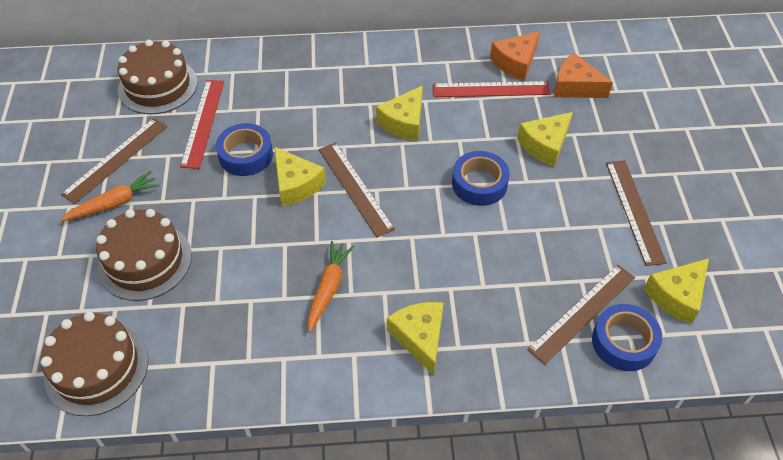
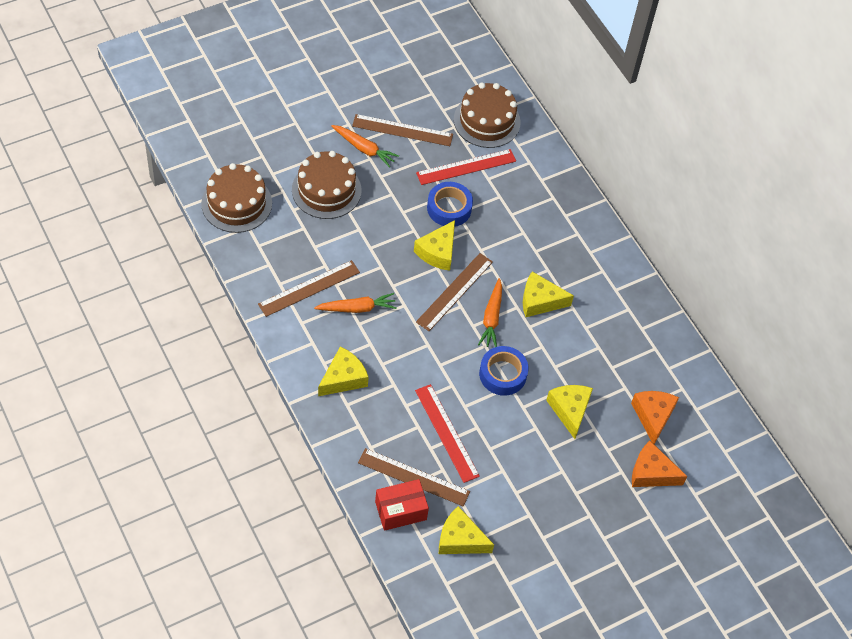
camera: 60 degrees right, 5 degrees up
red ruler [433,81,551,97] -> red ruler moved to [415,384,480,483]
orange cheese [490,31,540,81] -> orange cheese moved to [632,441,688,487]
yellow cheese [517,112,573,167] -> yellow cheese turned 60 degrees clockwise [546,385,593,439]
blue tape [592,304,662,371] -> red box [375,479,429,531]
brown ruler [606,160,667,266] -> brown ruler moved to [258,260,360,317]
none -> orange carrot [478,278,502,347]

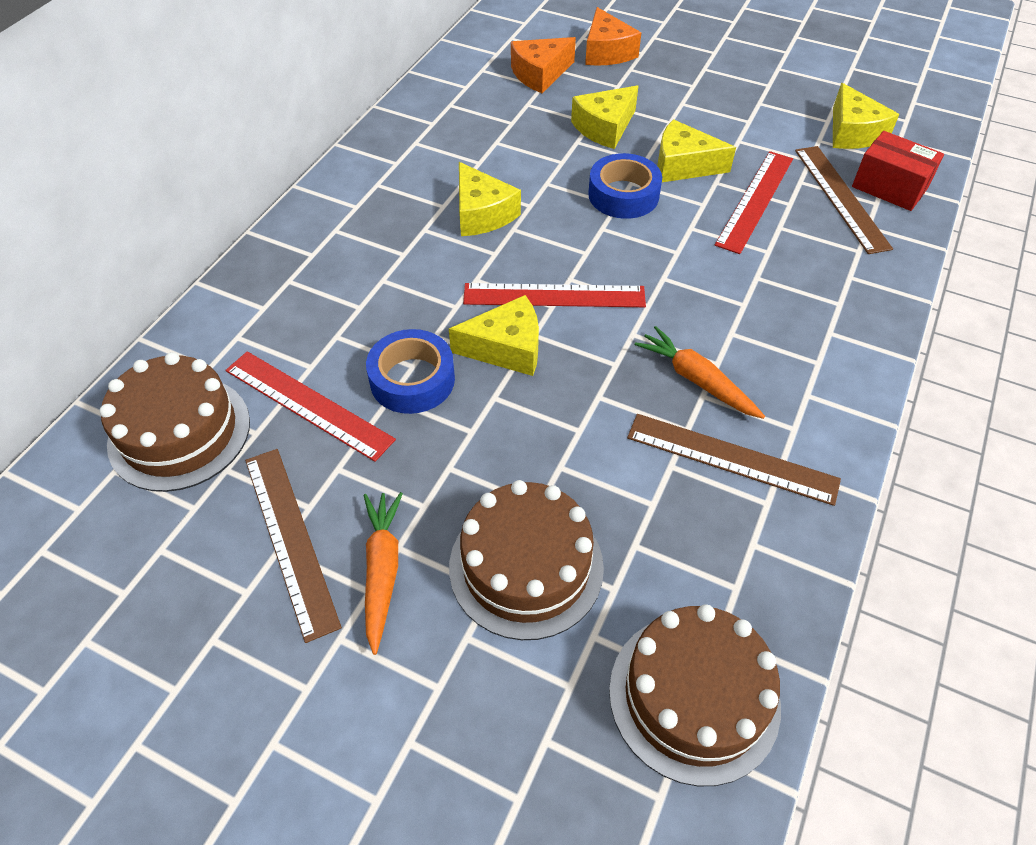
camera: 120 degrees left, 5 degrees down
yellow cheese [318,346,369,396] -> yellow cheese moved to [657,119,736,182]
brown ruler [416,253,493,331] -> red ruler [463,283,646,307]
orange carrot [478,278,502,347] -> none

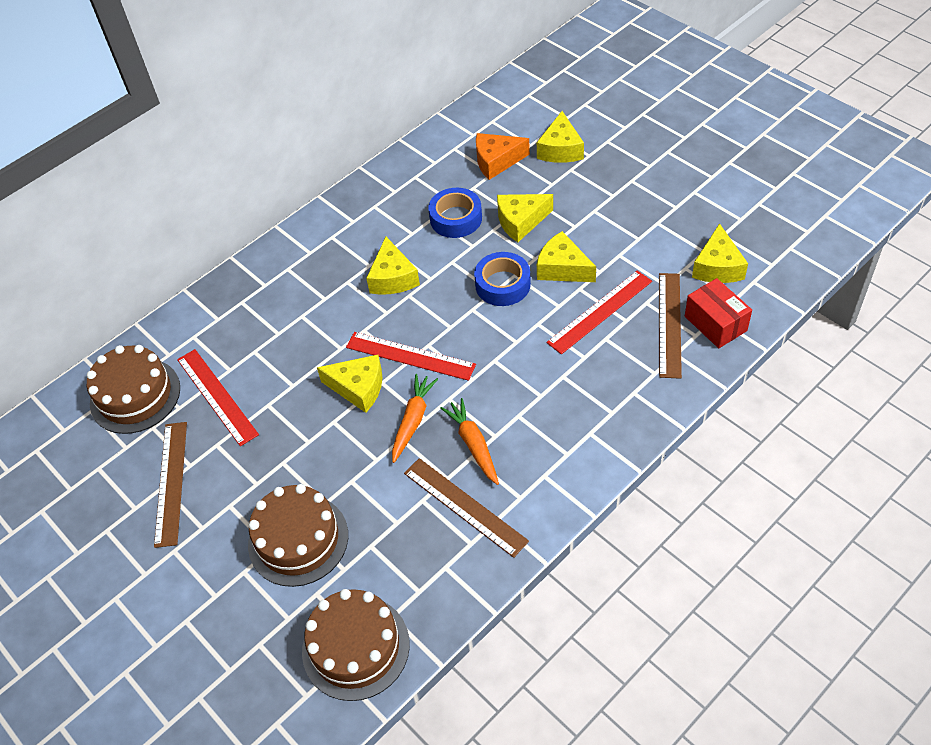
camera: 25 degrees right, 0 degrees up
orange carrot [363,492,403,655] -> orange carrot moved to [392,374,438,463]
blue tape [366,329,455,414] -> blue tape moved to [428,188,482,238]
orange cheese [585,7,641,66] -> yellow cheese [537,111,584,163]

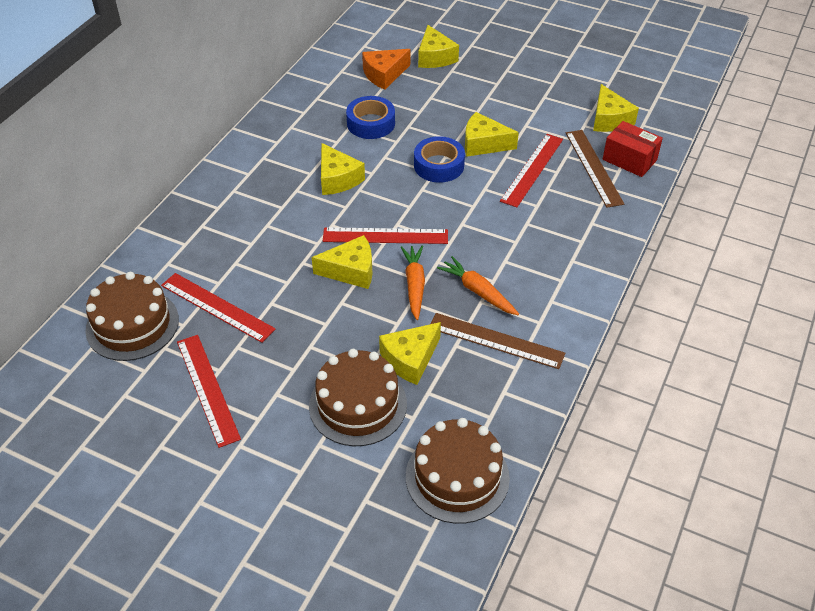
camera: 25 degrees left, 5 degrees down
brown ruler [154,422,187,548] -> red ruler [177,335,241,448]
yellow cheese [497,194,553,242] -> yellow cheese moved to [379,322,441,385]

